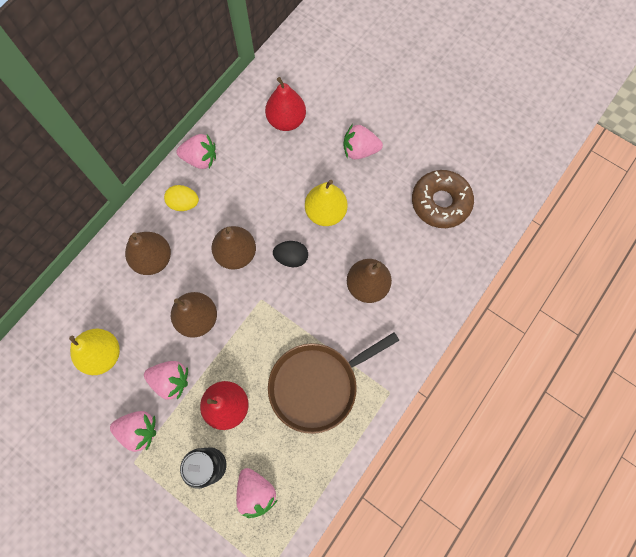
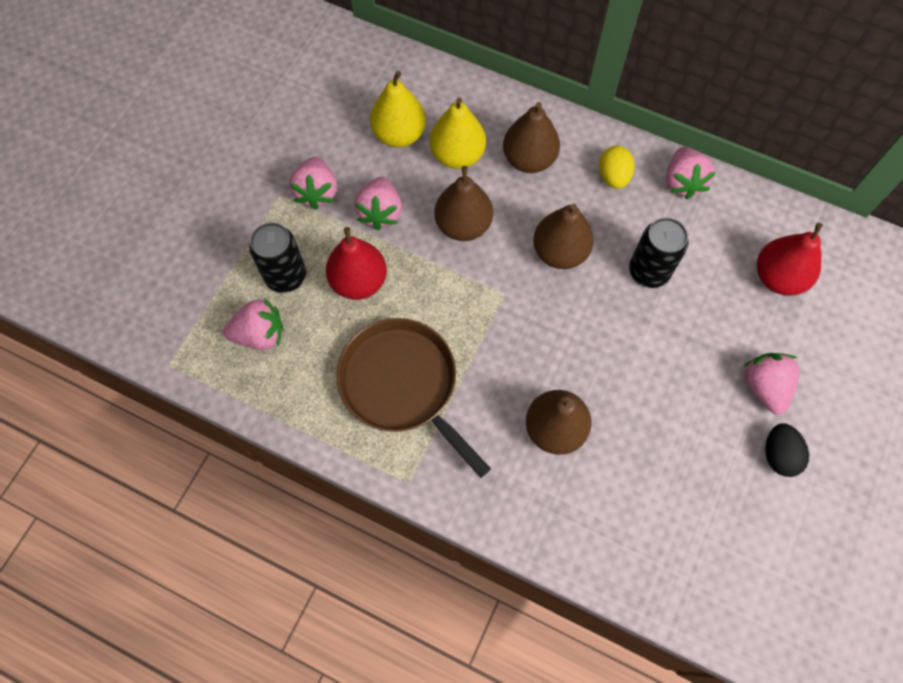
camera: 80 degrees right, 5 degrees down
pink strawberry [236,468,278,518] -> pink strawberry turned 150 degrees counterclockwise [223,298,283,350]
black egg [273,241,308,267] -> black egg moved to [766,423,809,477]
yellow pear [305,180,348,226] -> yellow pear moved to [430,97,486,169]
brown donut [412,170,474,228] -> none
none -> black can [629,217,688,288]

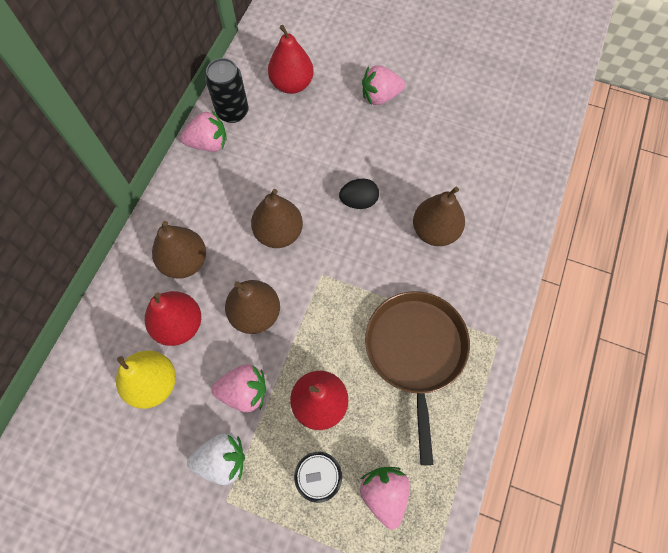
camera: 95 degrees left, 0 degrees up
pink strawberry [289,157,337,209] -> white strawberry [187,433,245,485]
brown pan [336,318,491,478] -> brown pan turned 135 degrees clockwise [365,291,470,465]
yellow pear [430,97,486,169] -> red pear [145,291,201,346]
yellow egg [599,146,635,189] -> none
black can [629,217,688,288] -> black can moved to [205,58,249,123]
black egg [766,423,809,477] -> black egg moved to [339,179,379,209]

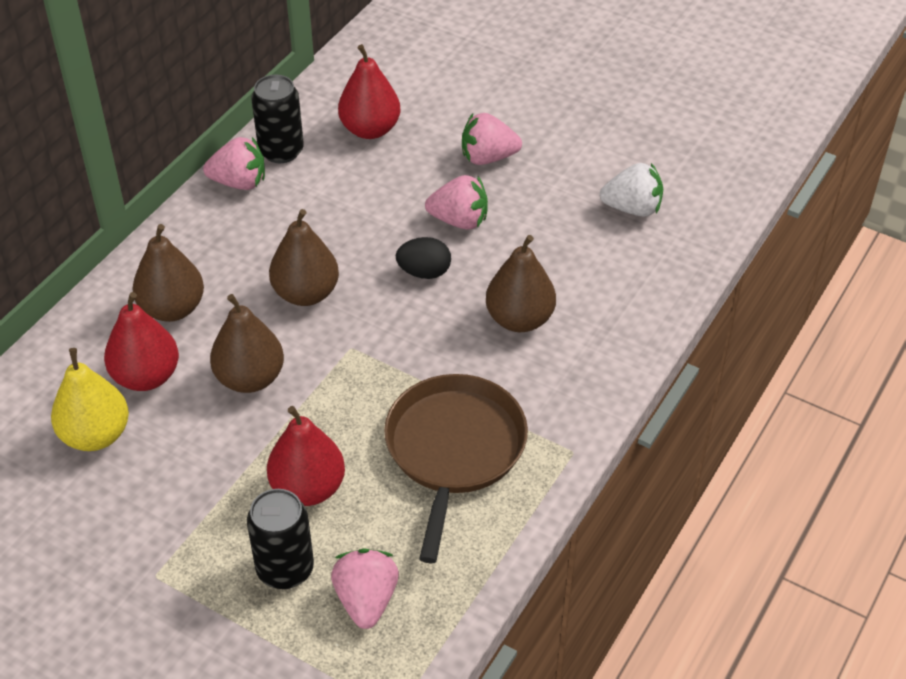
camera: 10 degrees right, 20 degrees down
white strawberry [187,433,245,485] -> white strawberry moved to [600,163,663,217]
pink strawberry [212,364,266,412] -> pink strawberry moved to [425,175,488,229]

